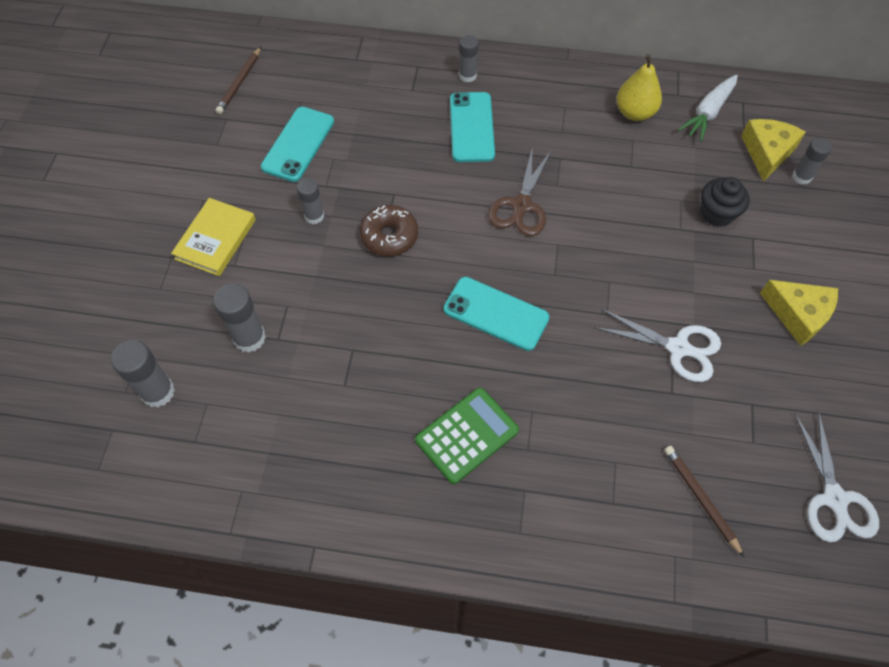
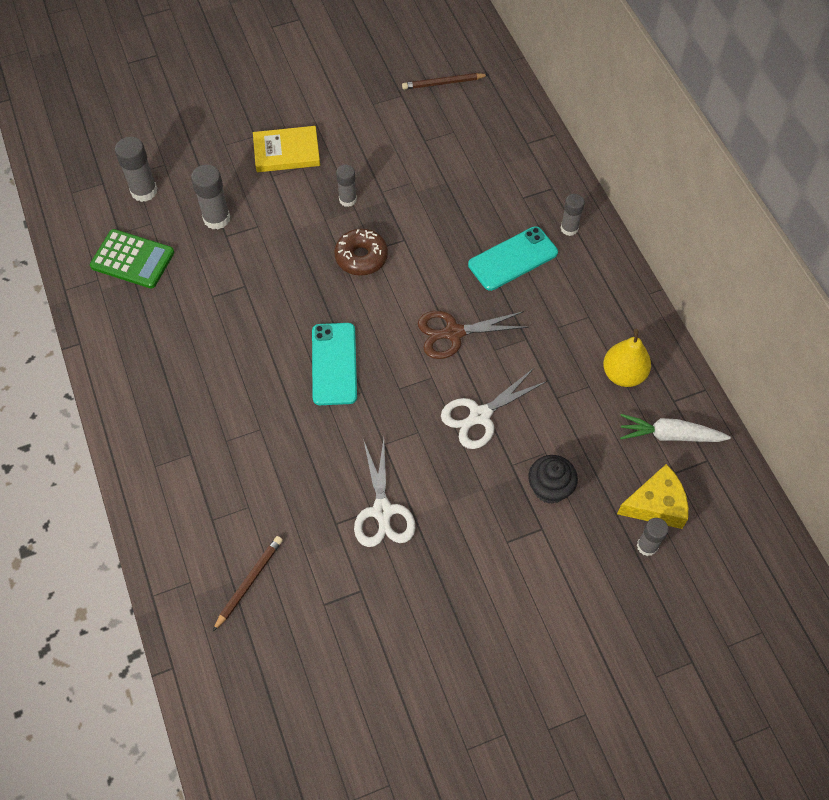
camera: 60 degrees right, 0 degrees up
turquoise phone [261,107,334,182] -> none
green calculator [415,388,519,484] -> green calculator moved to [90,229,175,289]
yellow cheese [760,280,838,346] -> none
white scissors [794,410,879,542] -> white scissors moved to [441,368,547,449]

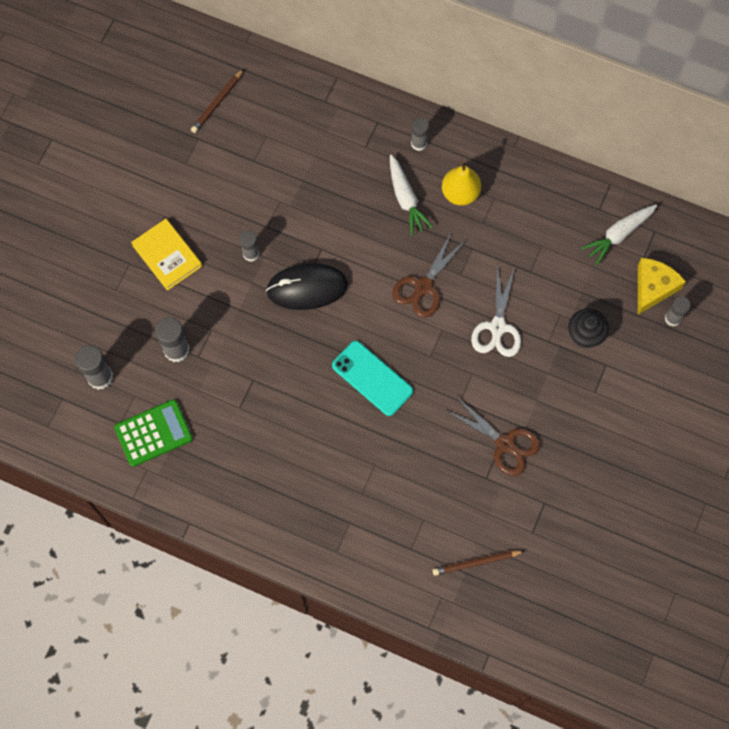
camera: 45 degrees left, 10 degrees up
brown pencil [213,536,283,631] -> brown pencil turned 90 degrees counterclockwise [432,550,524,576]
yellow book [253,126,320,172] -> yellow book turned 75 degrees counterclockwise [131,219,202,291]
brown donut [334,228,388,276] -> black mouse [266,263,348,310]
white scissors [354,439,416,547] -> brown scissors [445,396,541,476]
turquoise phone [468,226,558,291] -> white carrot [390,154,433,236]
yellow pear [603,329,651,387] -> yellow pear moved to [442,161,481,206]

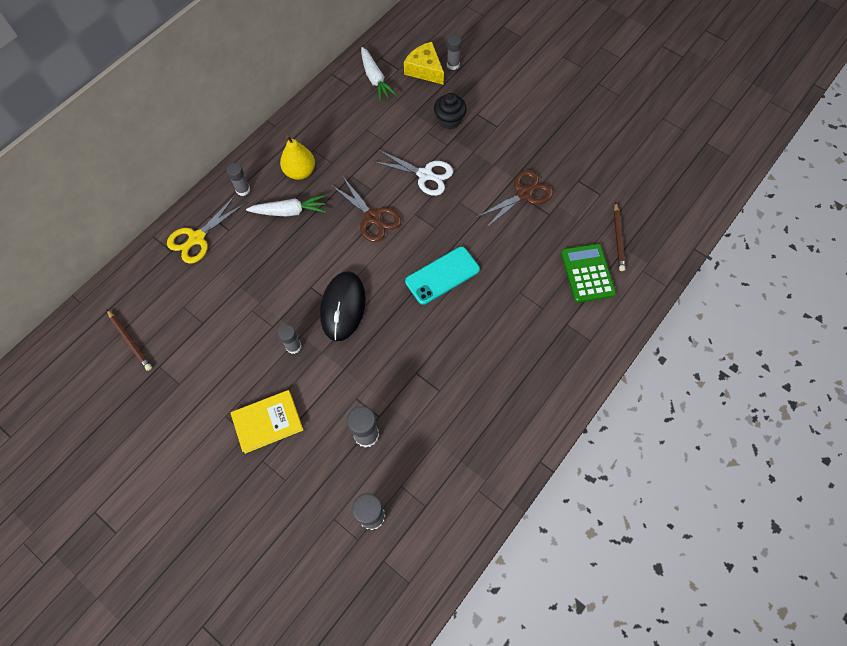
camera: 75 degrees left, 5 degrees down
green calculator [114,399,193,467] -> green calculator moved to [561,244,616,303]
none -> yellow scissors [167,196,244,264]

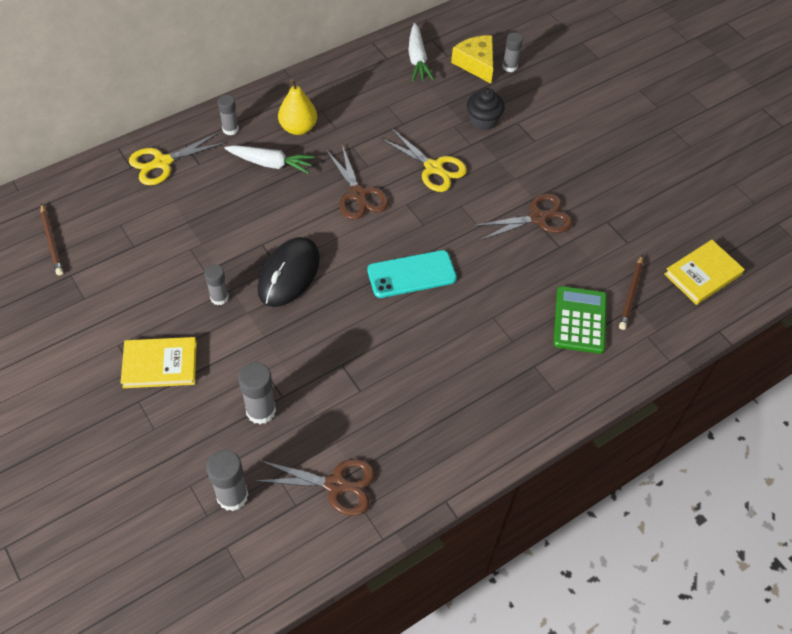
camera: 15 degrees right, 10 degrees down
white scissors [372,150,453,196] -> yellow scissors [380,129,467,192]
none -> brown scissors [254,459,375,516]
none -> yellow book [664,240,745,305]

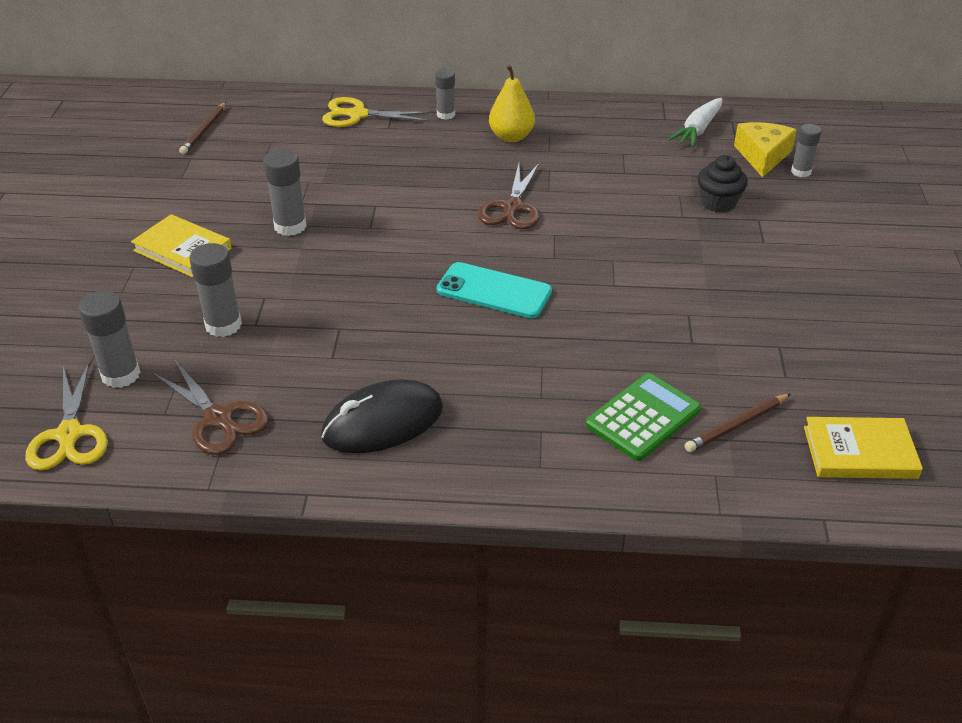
camera: 40 degrees right, 15 degrees down
grey glue stick [204,264,229,305] -> grey glue stick [263,149,307,236], size x1.52
white carrot [225,145,315,174] -> none
black mouse [258,237,320,307] -> black mouse moved to [321,379,443,453]
yellow scissors [380,129,467,192] -> yellow scissors moved to [25,361,108,471]
brown scissors [473,193,573,240] -> none

